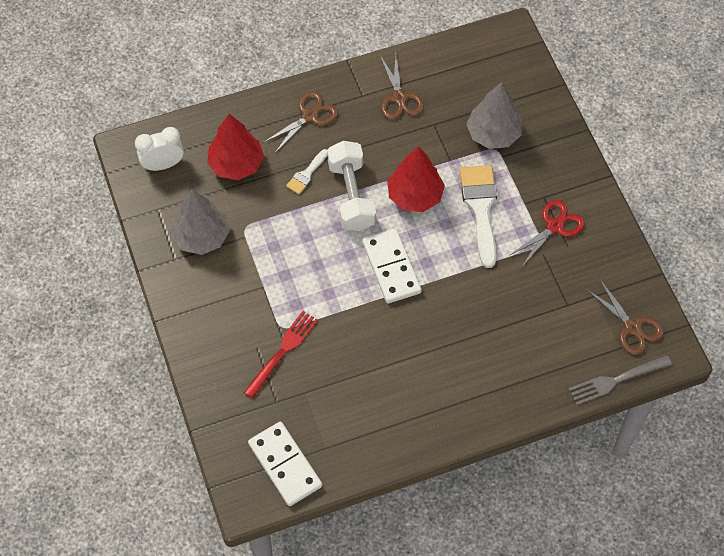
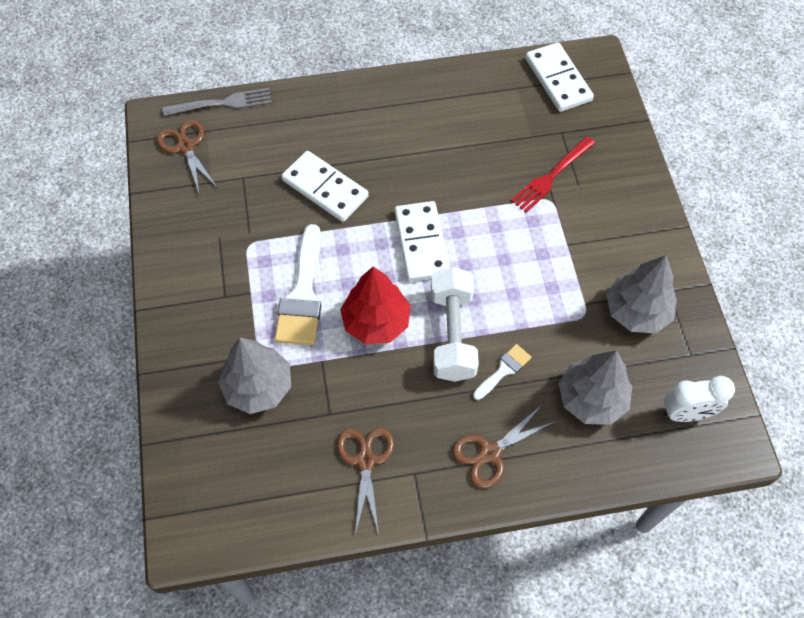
camera: 170 degrees left, 0 degrees up
red tree [207,114,264,180] -> grey tree [558,350,632,425]
red scissors [510,200,584,267] -> none
none -> white domino [282,151,369,222]

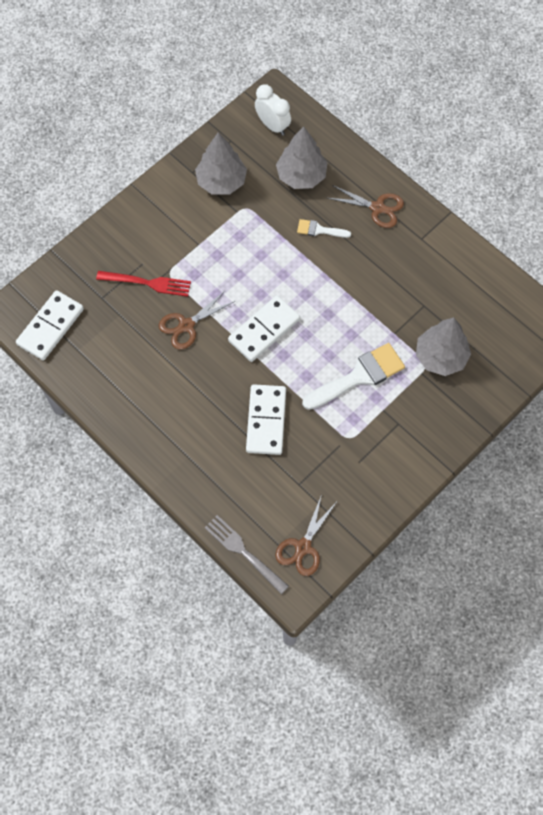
camera: 125 degrees left, 5 degrees up
brown scissors [337,427,394,535] -> brown scissors moved to [159,290,235,350]
red tree [340,266,411,344] -> none
white dumbbell [431,267,479,382] -> none

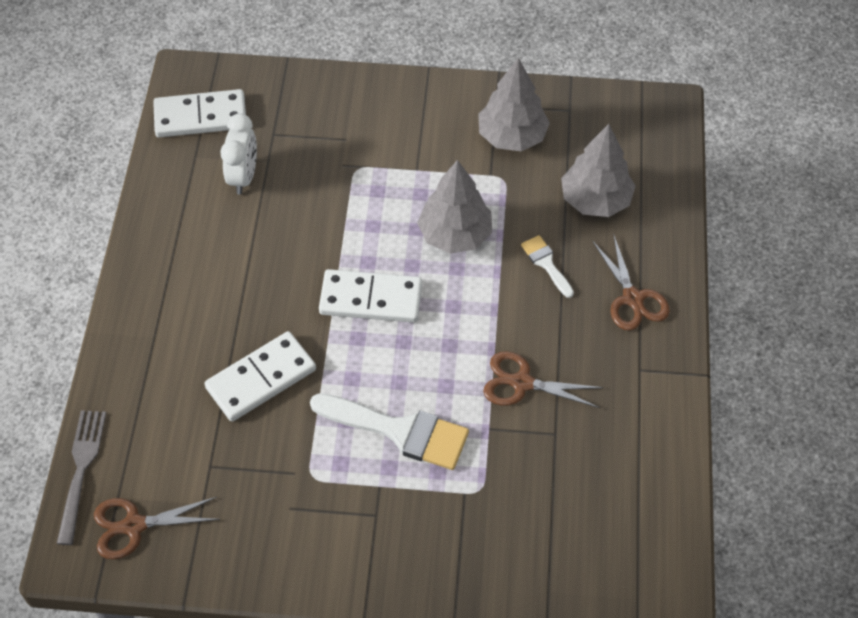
camera: 50 degrees right, 10 degrees down
red fork [96,271,191,297] -> none
brown scissors [159,290,235,350] -> brown scissors moved to [483,351,603,408]
white clock [255,84,291,136] -> white clock moved to [220,113,257,195]
grey tree [416,317,471,376] -> grey tree moved to [417,160,492,254]

